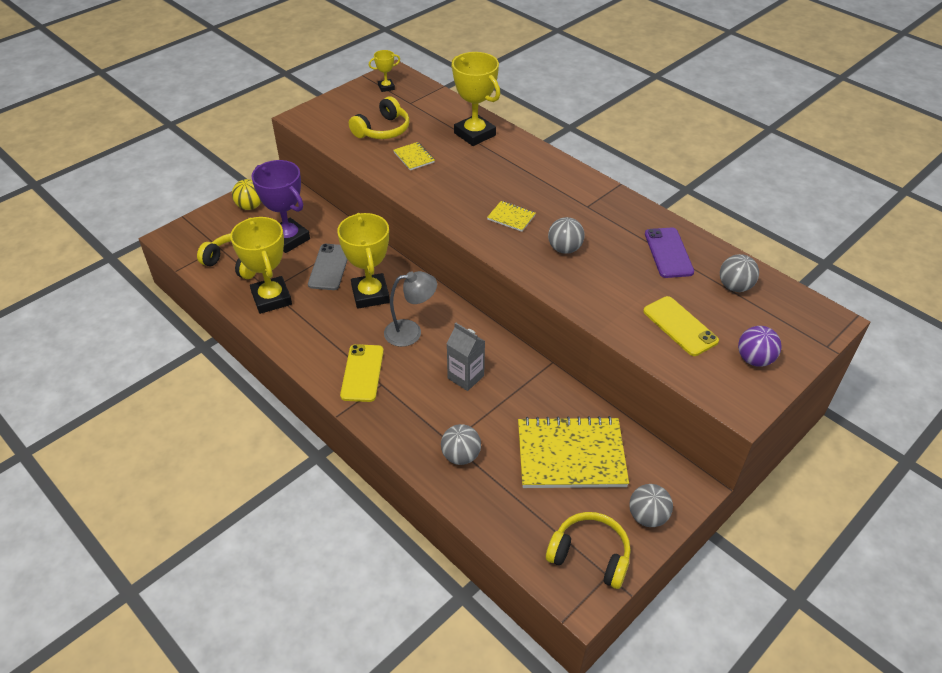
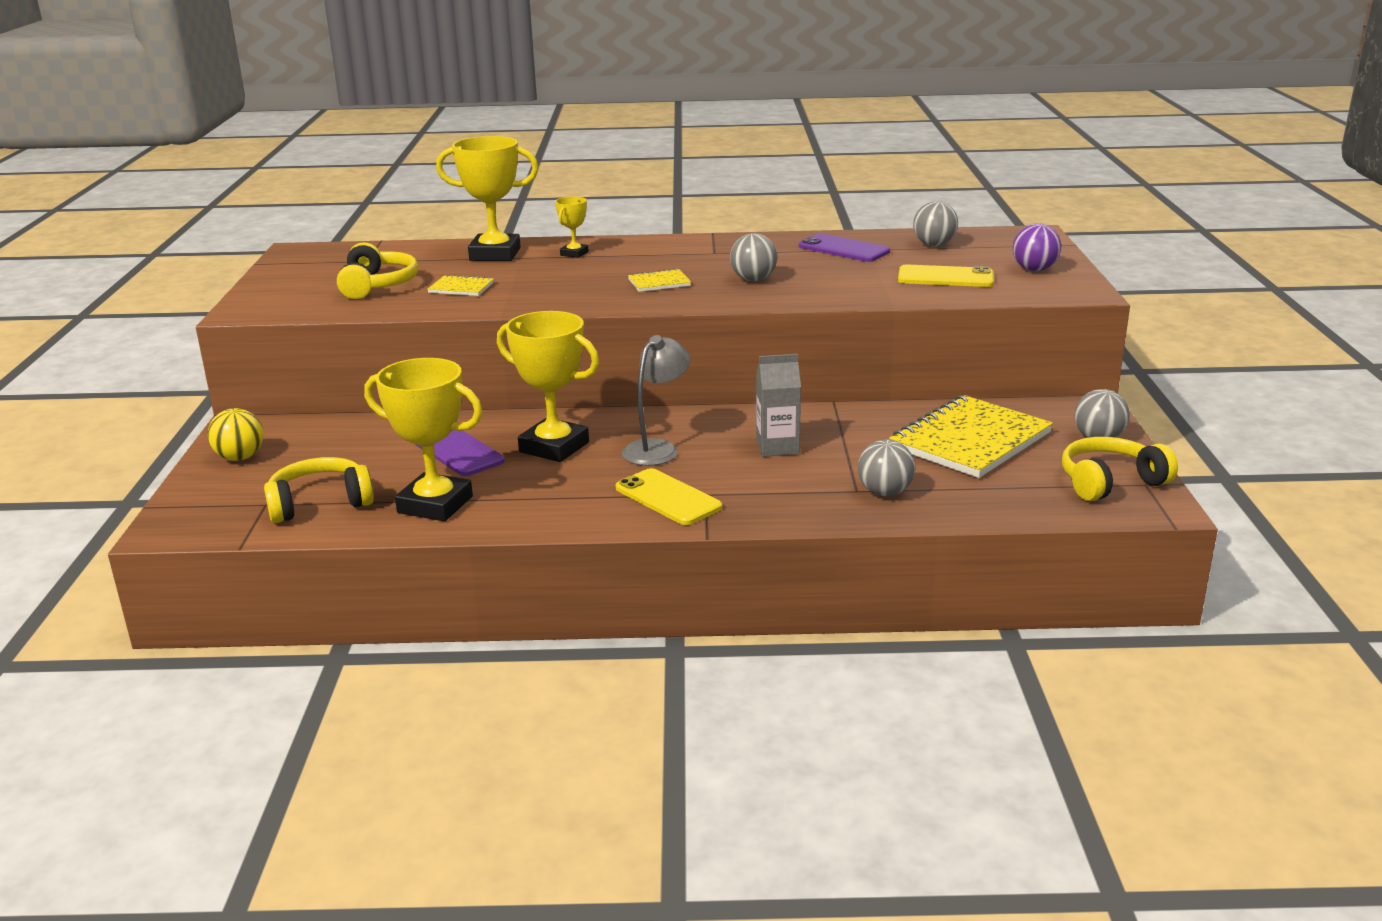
camera: 45 degrees left, 20 degrees down
purple trophy [252,160,310,253] -> none
grey phone [308,244,348,290] -> purple phone [415,430,505,476]
yellow trophy [369,50,400,92] -> yellow trophy moved to [555,196,589,258]

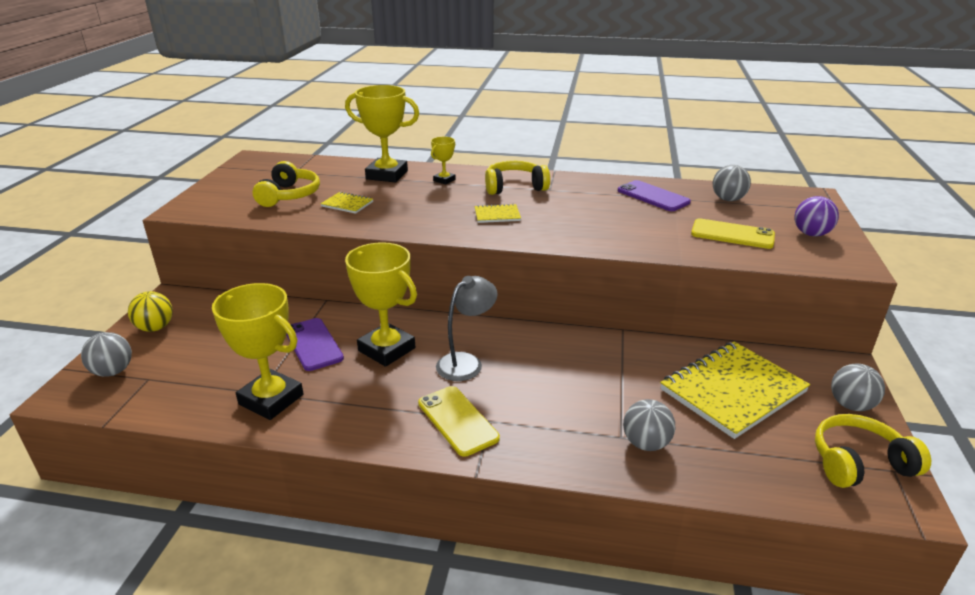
camera: 10 degrees right, 5 degrees up
yellow headphones [264,457,374,523] -> yellow headphones moved to [485,161,550,195]
grey ball [730,233,777,281] -> grey ball moved to [81,332,132,377]
grey carton [756,354,801,457] -> none

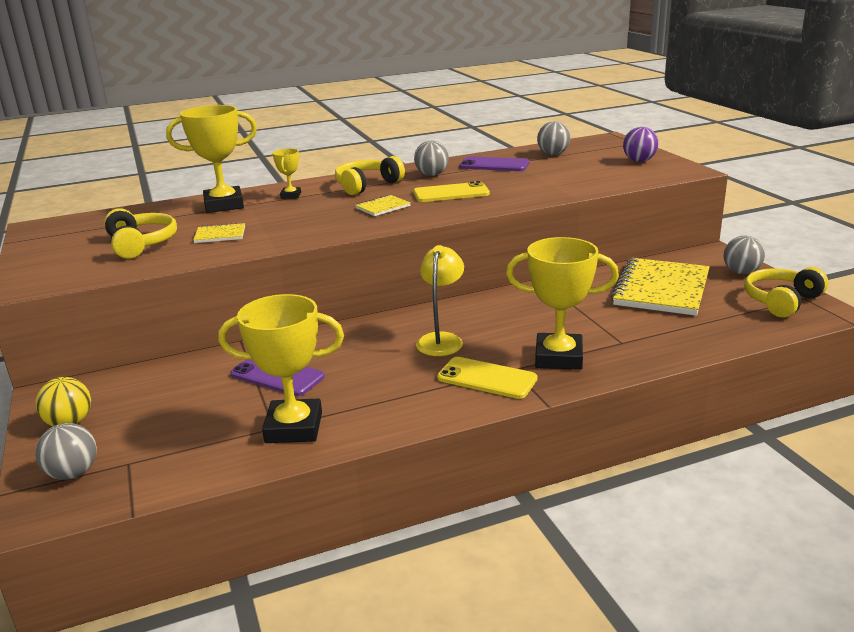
camera: 30 degrees left, 5 degrees down
yellow trophy [345,242,417,367] -> yellow trophy moved to [506,237,619,370]
grey lamp [436,276,498,381] -> yellow lamp [416,245,464,356]
grey ball [623,399,675,451] -> grey ball moved to [414,140,449,176]
yellow phone [691,218,775,249] -> yellow phone moved to [413,181,490,202]

